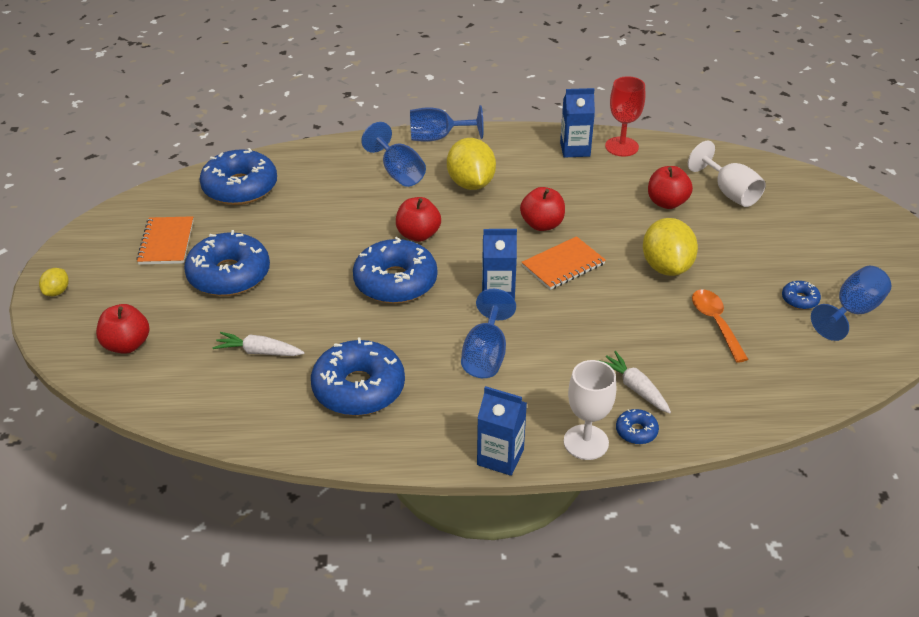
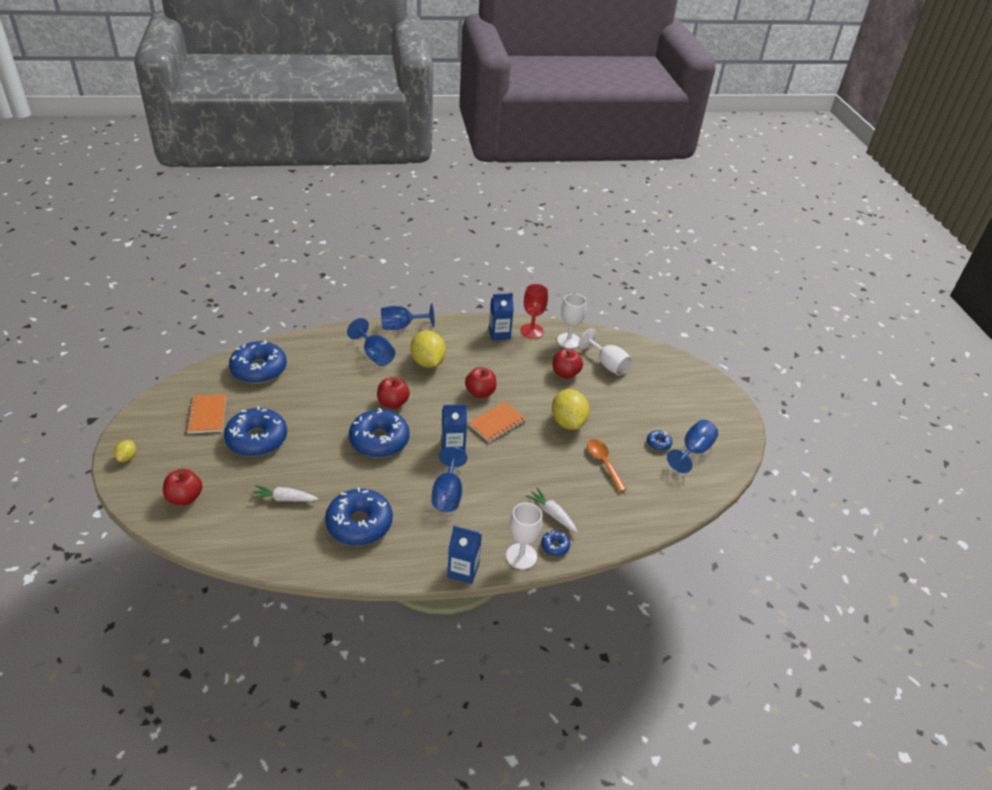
camera: 10 degrees left, 0 degrees up
none -> white goblet [557,293,587,349]

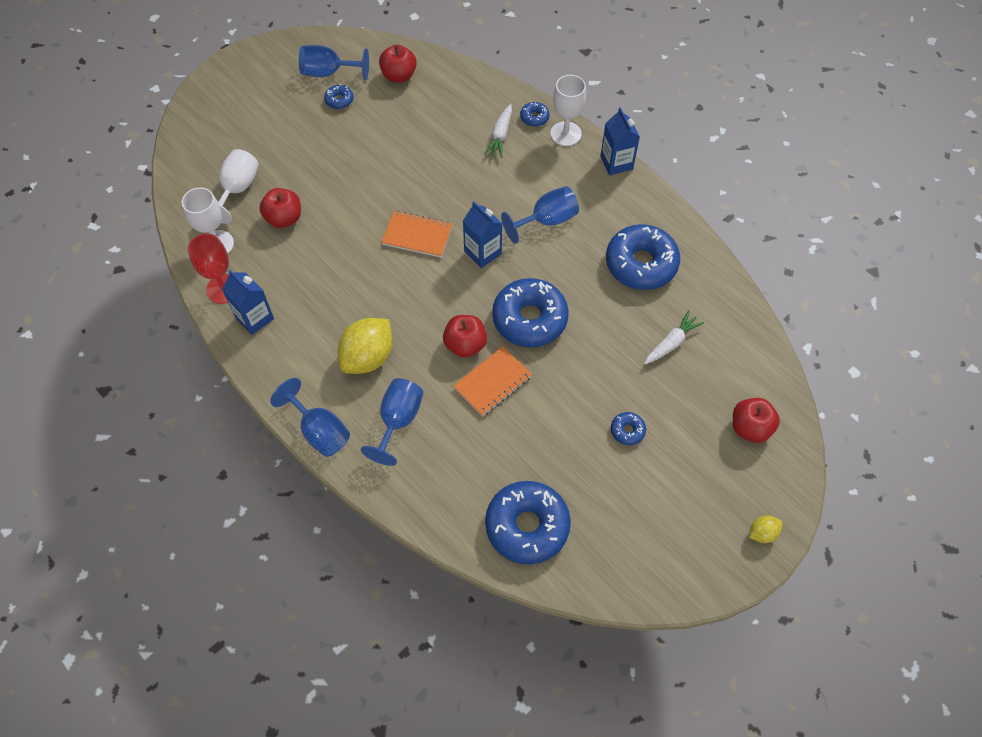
camera: 120 degrees left, 20 degrees up
orange notebook [186,394,226,434] -> orange notebook moved to [453,346,532,417]
blue donut [224,406,287,457] -> blue donut [611,412,646,445], size x0.44
white carrot [251,485,318,502] -> white carrot turned 105 degrees counterclockwise [644,310,704,364]
red apple [465,367,497,398] -> red apple moved to [379,45,417,82]
yellow lemon [552,389,590,430] -> none
orange spoon [587,439,627,492] -> none

